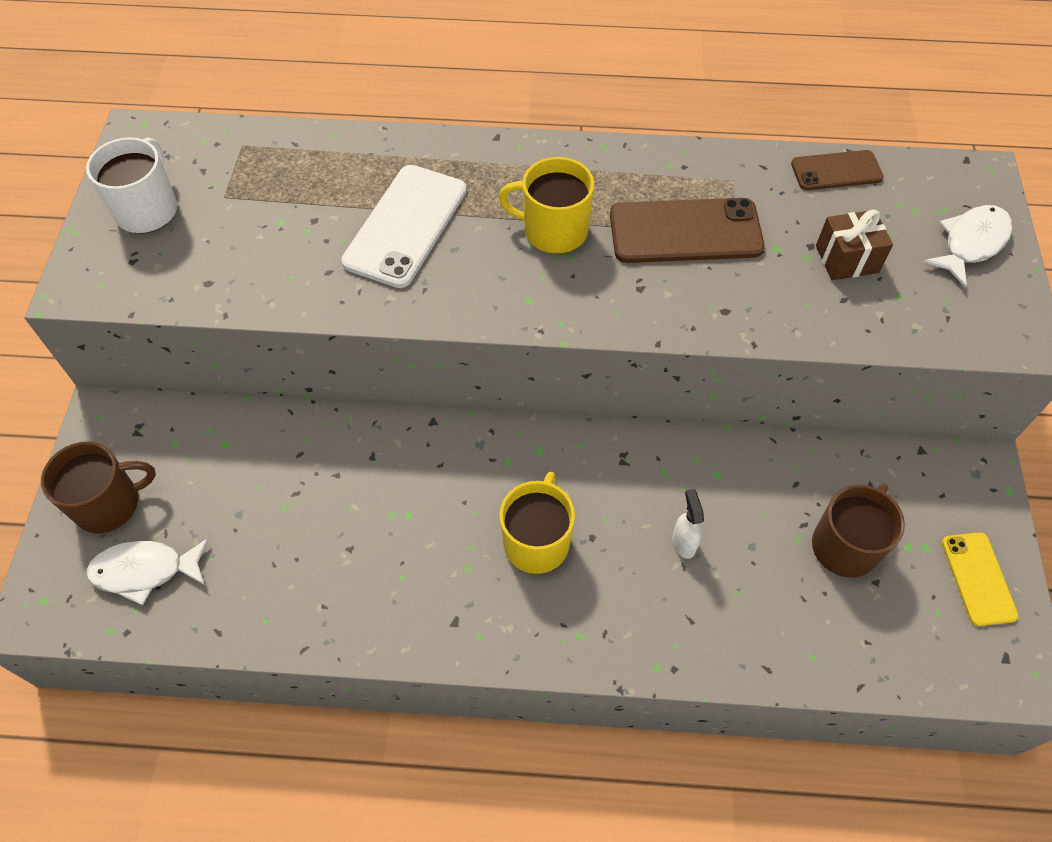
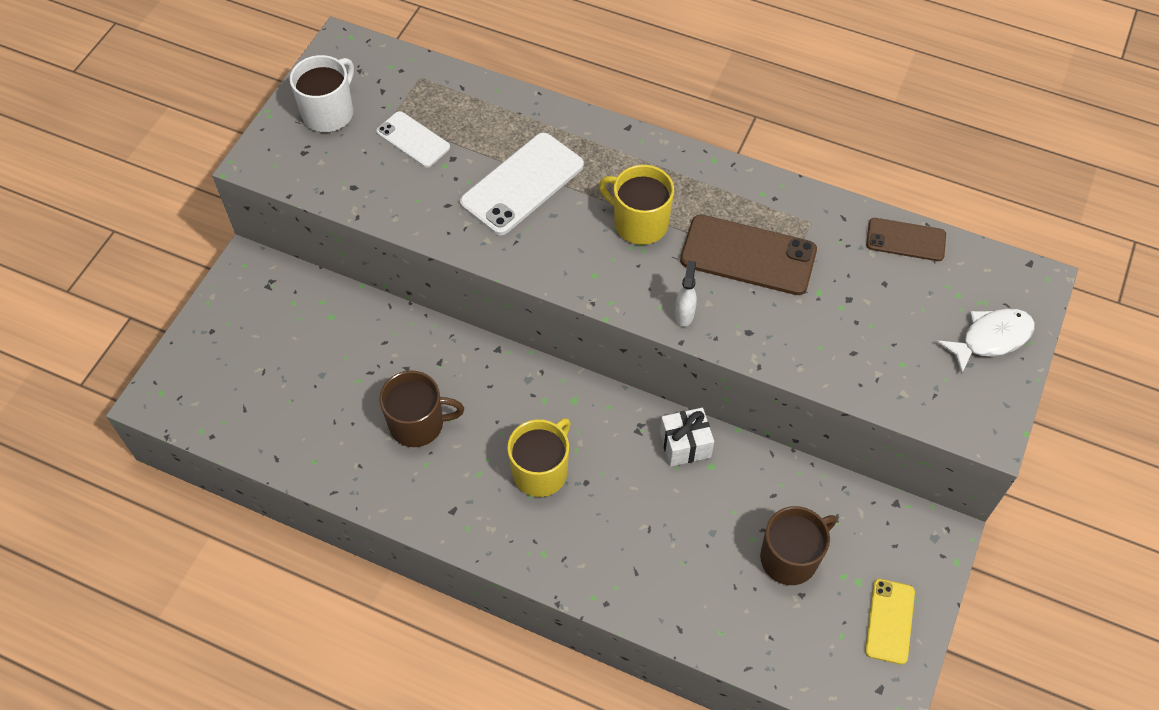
camera: 20 degrees right, 0 degrees up
brown mug [41,441,156,533] -> brown mug moved to [379,370,464,447]
white fish [86,538,209,605] -> none
white spray bottle [673,489,704,559] -> white spray bottle moved to [675,261,697,327]
brown gift [816,209,893,280] -> none
none -> white phone [376,111,450,168]
none -> white gift [660,408,714,467]

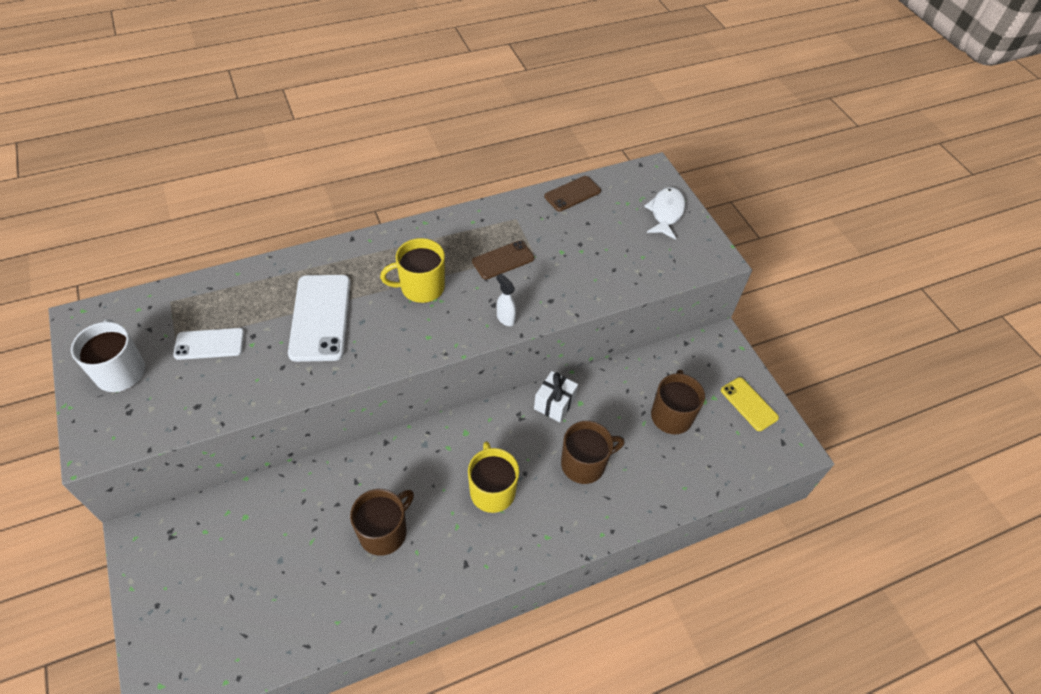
camera: 50 degrees left, 5 degrees down
brown phone [680,215,817,295] -> brown phone [472,240,534,279], size x0.60
none -> brown mug [561,421,624,484]

